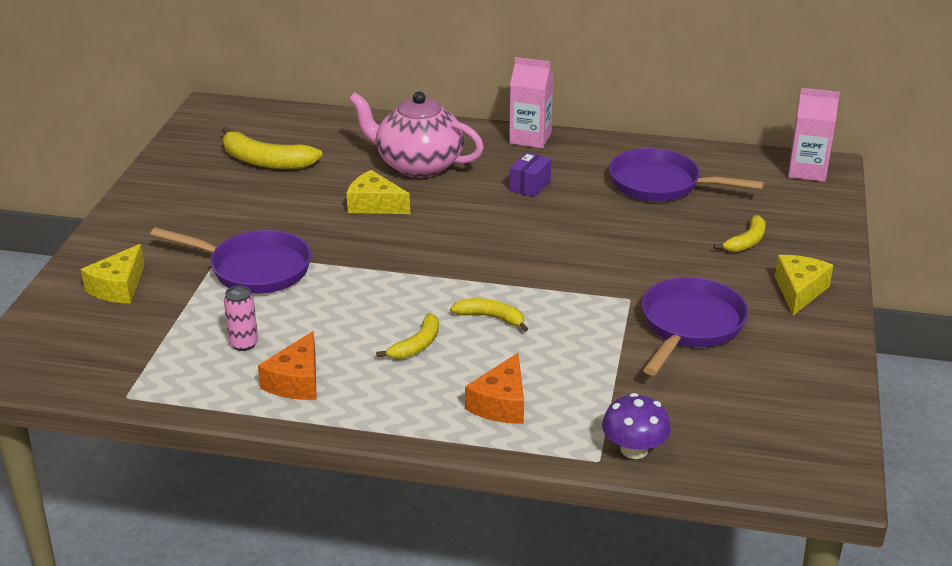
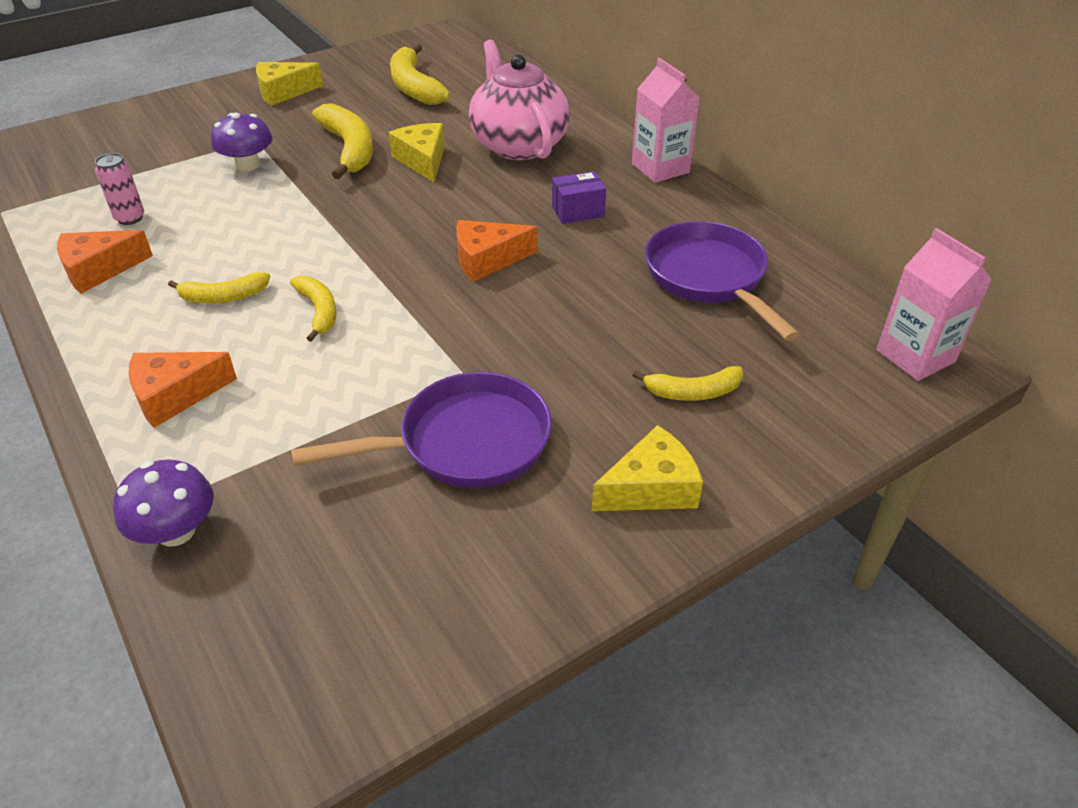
camera: 45 degrees right, 10 degrees up
yellow cheese [81,244,144,304] -> yellow cheese moved to [256,62,323,106]
purple pan [150,227,311,294] -> purple mushroom [211,113,273,171]
none -> yellow banana [312,103,373,179]
none -> orange cheese [456,220,537,282]

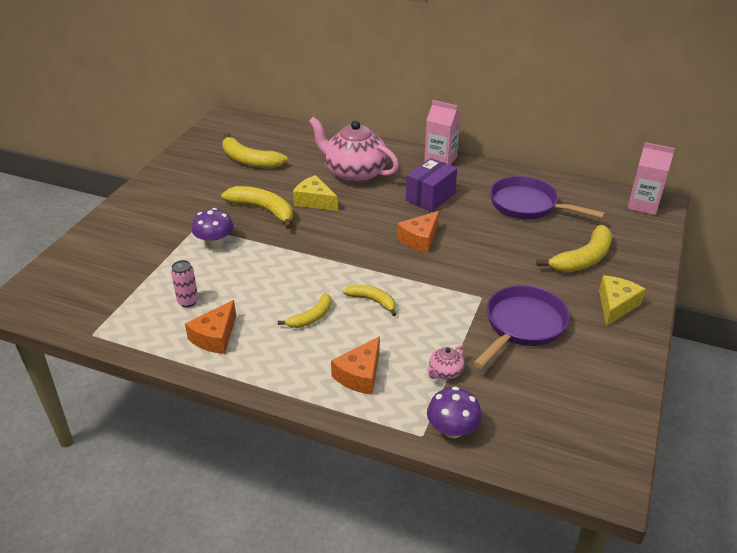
camera: 35 degrees left, 5 degrees down
yellow cheese [256,62,323,106] -> none
purple box [552,171,606,224] -> purple box [406,158,457,212], size x1.55
yellow banana [632,366,743,401] -> yellow banana [536,225,612,272], size x1.69
none -> pink teapot [427,345,465,379]

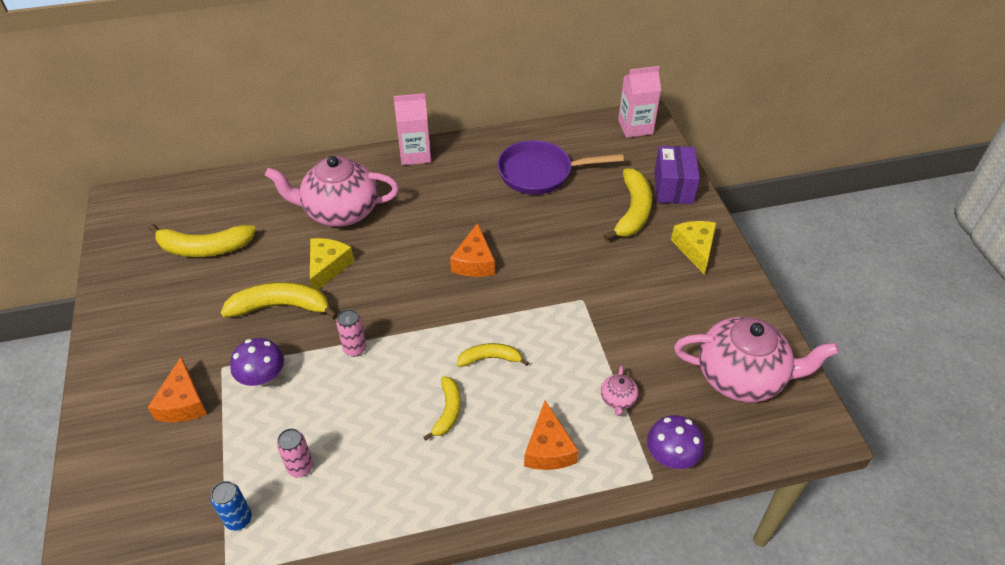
camera: 35 degrees left, 10 degrees up
orange cheese [185,300,236,354] -> orange cheese moved to [147,357,207,422]
yellow cheese [293,175,338,211] -> yellow cheese turned 105 degrees clockwise [310,238,354,289]
purple box [406,158,457,212] -> purple box moved to [654,146,700,204]
purple pan [473,285,570,369] -> none
none -> blue can [211,481,252,531]
none -> pink can [336,309,366,357]
none -> pink teapot [674,317,839,402]

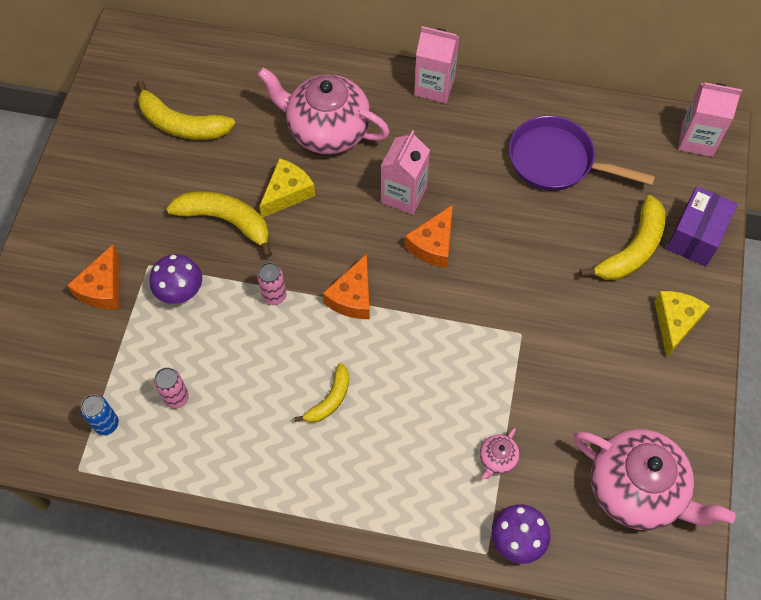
camera: 25 degrees right, 15 degrees up
yellow banana [457,343,529,367] -> none
orange cheese [524,400,579,470] -> orange cheese moved to [323,254,370,319]
none -> pink carton [381,130,430,215]

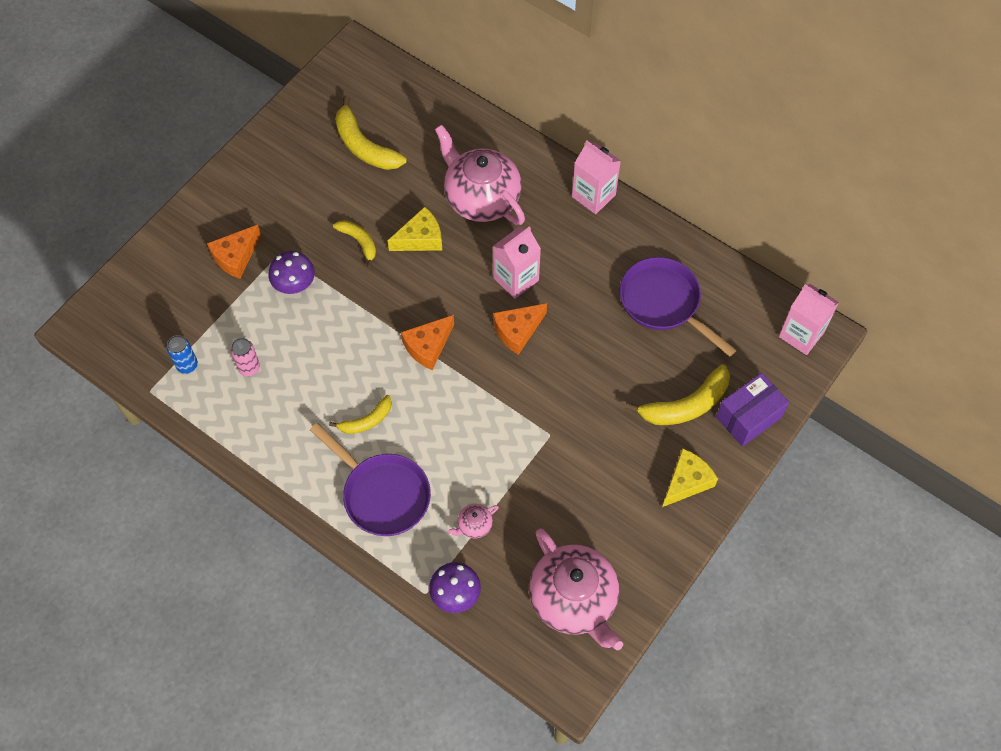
camera: 25 degrees right, 0 degrees up
yellow banana [166,191,272,258] -> yellow banana [333,220,376,268], size x0.59
pink can [257,262,286,305] -> none
none -> purple pan [310,423,431,536]

